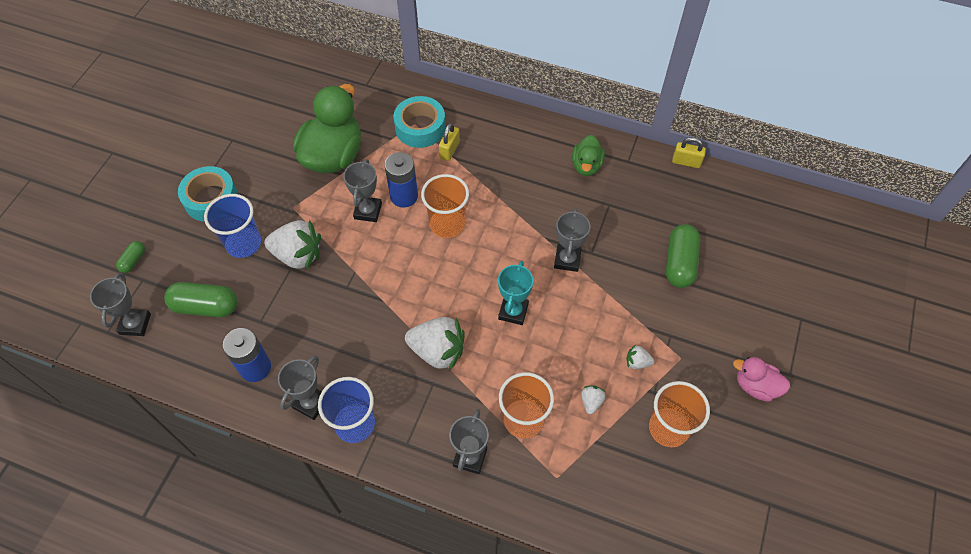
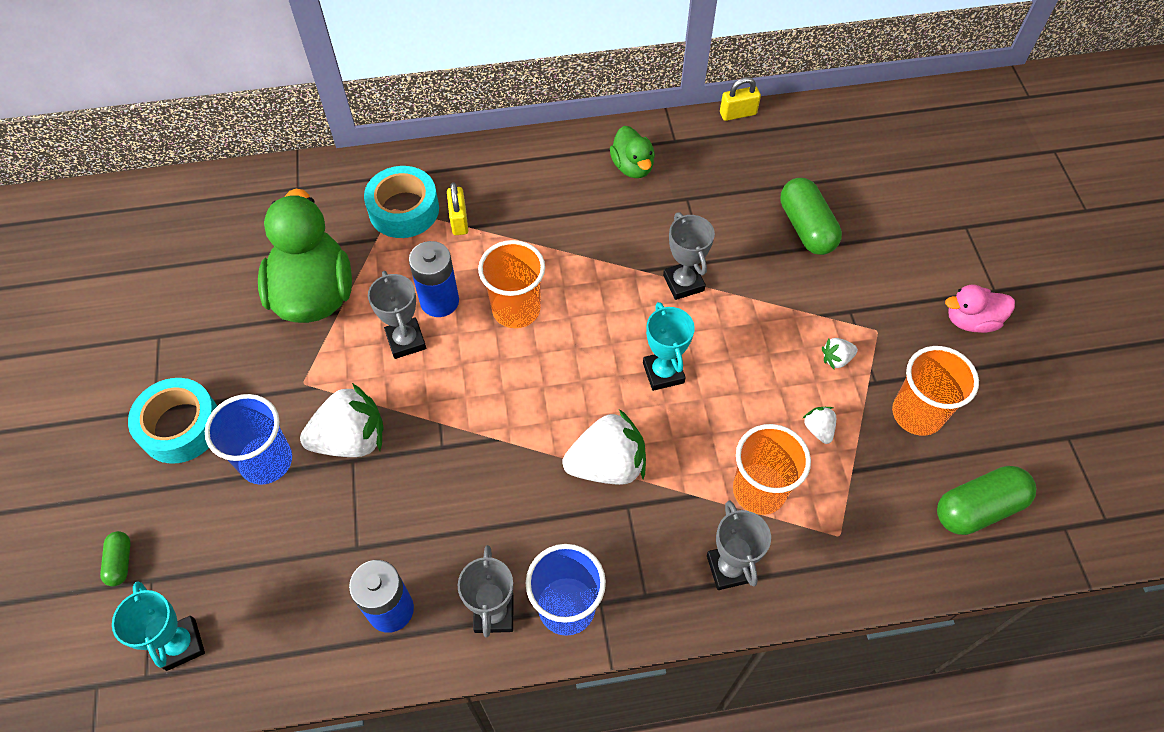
camera: 30 degrees left, 0 degrees up
grey trophy [90,273,151,336] -> turquoise trophy [112,581,205,671]
green capsule [164,282,238,317] -> green capsule moved to [937,466,1036,535]

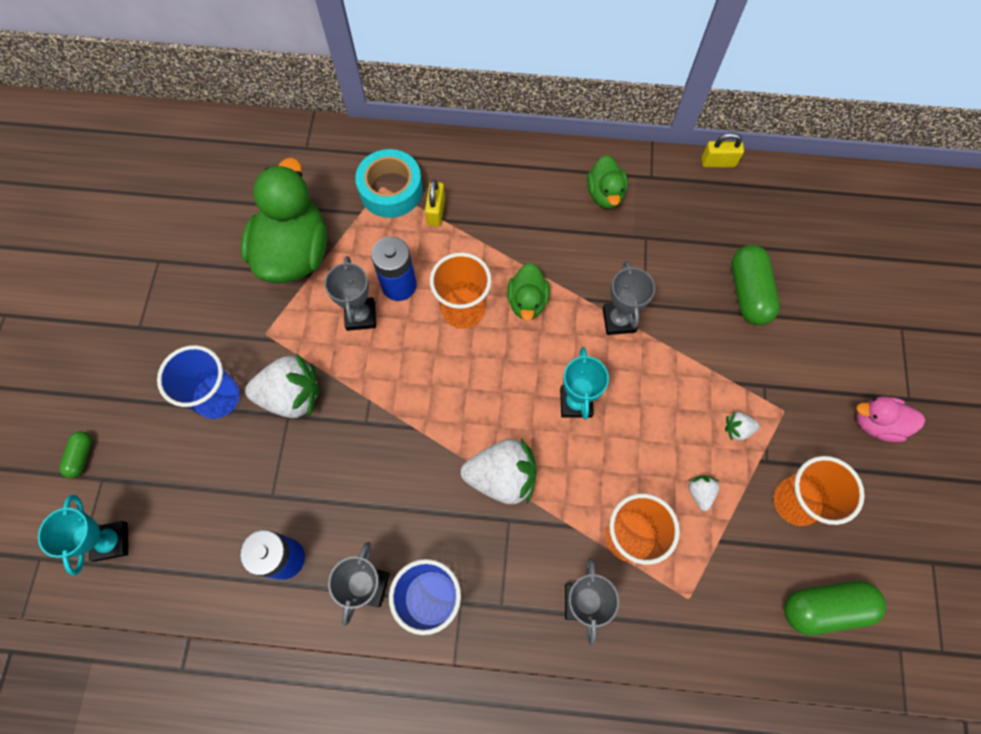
camera: 15 degrees right, 10 degrees up
turquoise tape [128,378,217,464] -> none
none -> green duck [507,263,550,321]

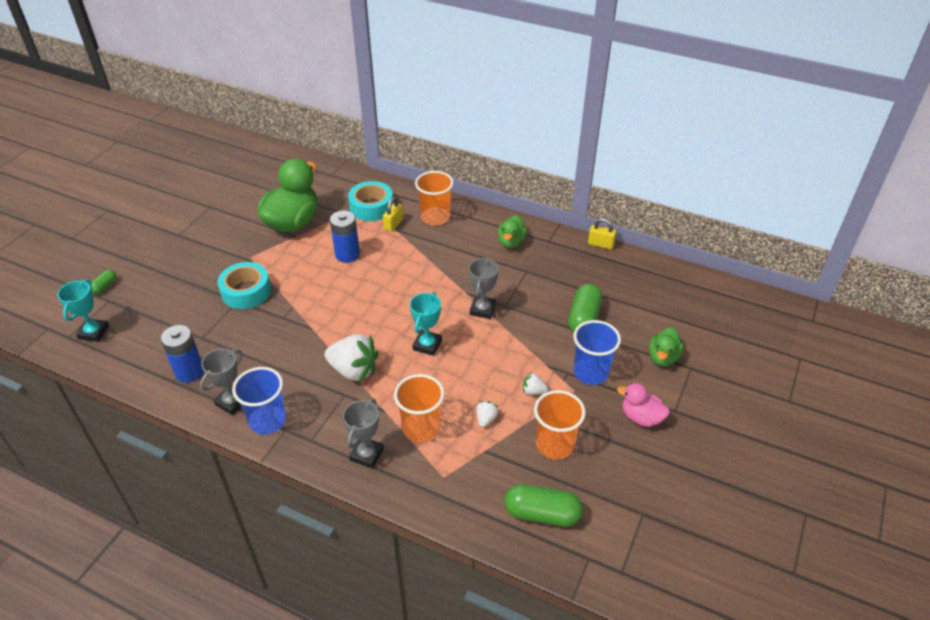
camera: 20 degrees right, 25 degrees down
blue cup [157,345,240,419] -> blue cup moved to [573,320,621,385]
white strawberry [245,353,320,418] -> turquoise tape [217,262,271,309]
grey trophy [324,256,376,331] -> none
orange cup [430,252,492,329] -> orange cup moved to [415,171,454,225]
green duck [507,263,550,321] -> green duck moved to [649,327,684,366]

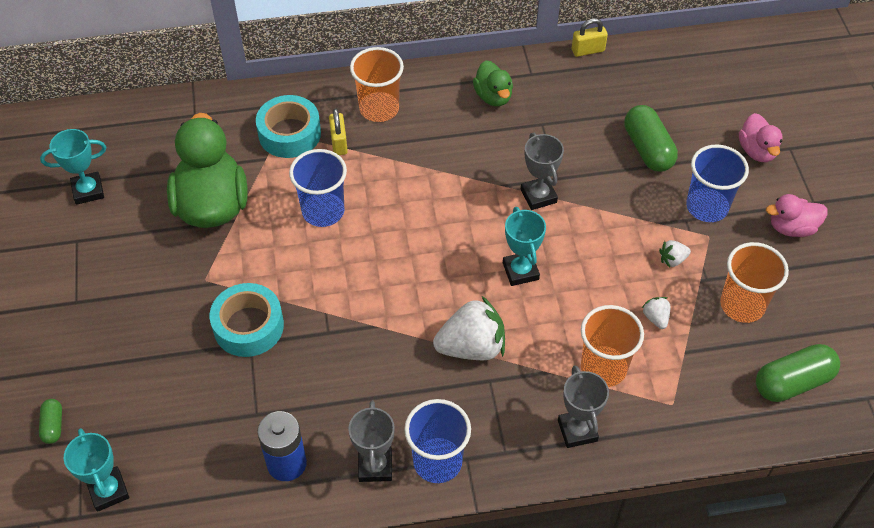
camera: 35 degrees left, 10 degrees up
blue battery [330,211,360,263] -> blue cup [289,149,347,227]
green duck [649,327,684,366] -> pink duck [739,113,783,162]
none -> turquoise trophy [40,129,106,205]

